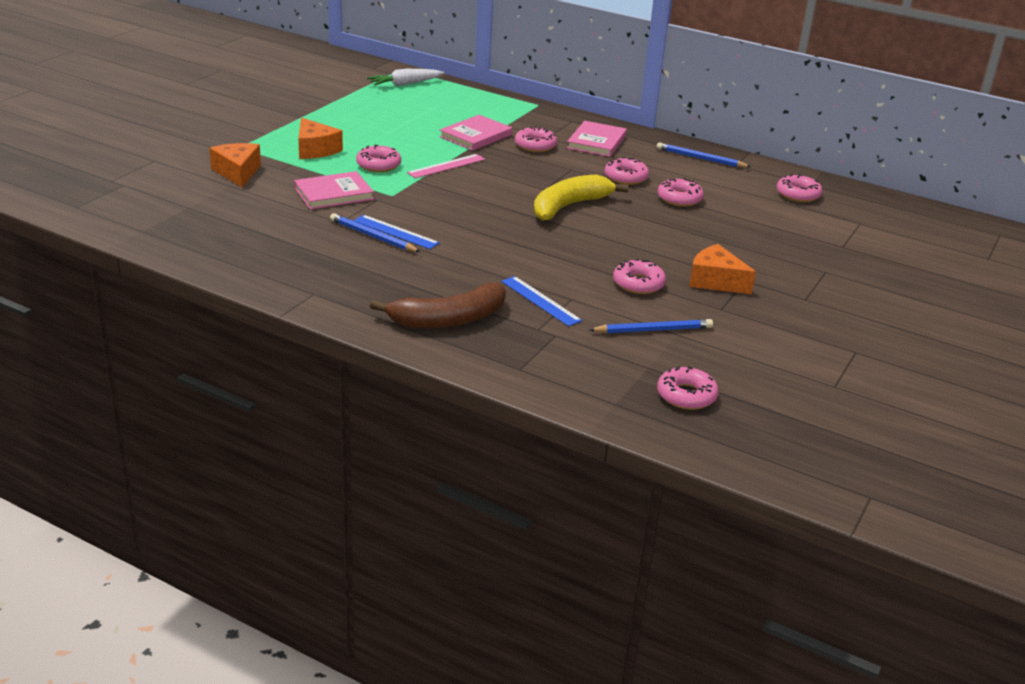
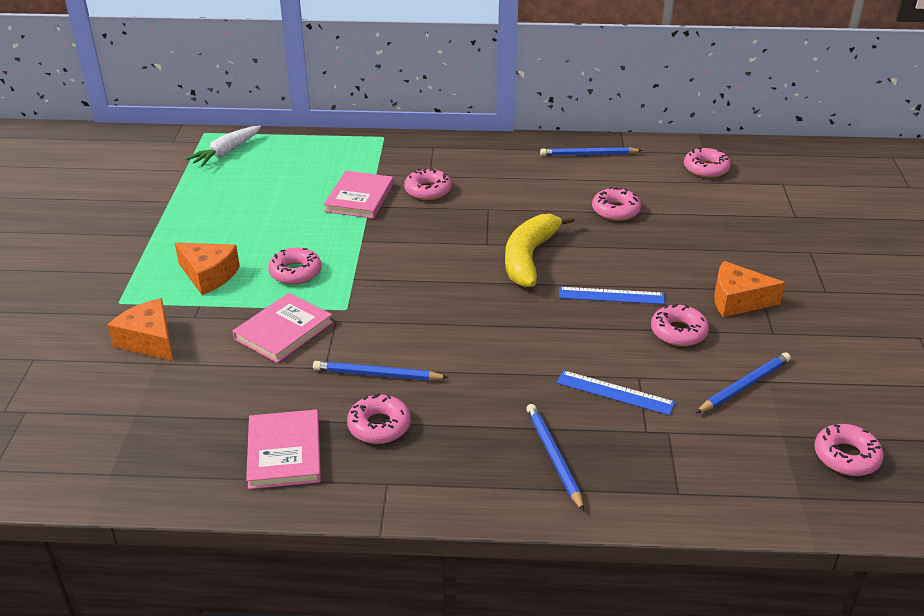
camera: 25 degrees left, 5 degrees up
blue ruler [353,215,440,249] -> blue ruler moved to [559,287,665,304]
brown banana [370,282,506,329] -> blue pencil [526,404,584,511]
pink ruler [407,154,485,178] -> none
pink book [567,121,627,157] -> pink book moved to [246,410,321,489]
pink donut [605,157,649,185] -> pink donut moved to [347,393,411,444]

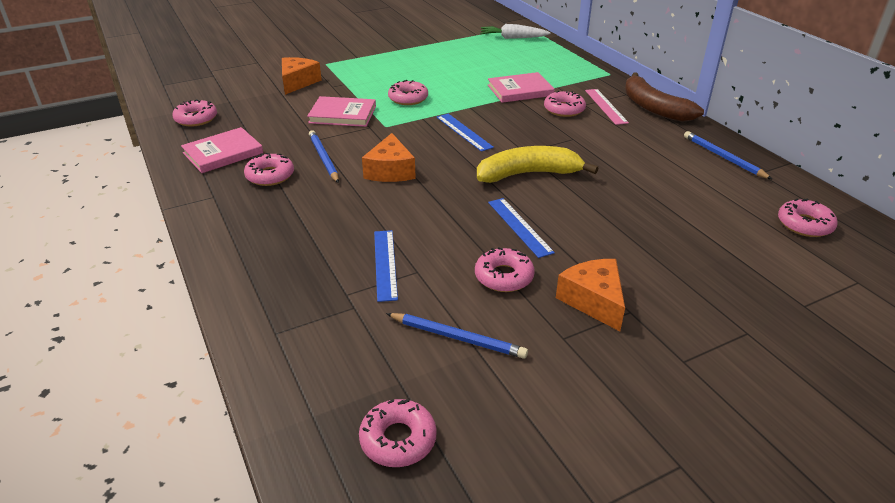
camera: 60 degrees right, 0 degrees up
orange cheese [175,242,240,295] -> orange cheese moved to [362,133,416,182]
blue pencil [526,404,584,511] -> none
pink donut [592,187,641,221] -> pink donut moved to [172,99,217,127]
none -> blue ruler [437,114,494,152]
none -> pink ruler [585,89,629,125]
none -> brown banana [625,72,704,122]

